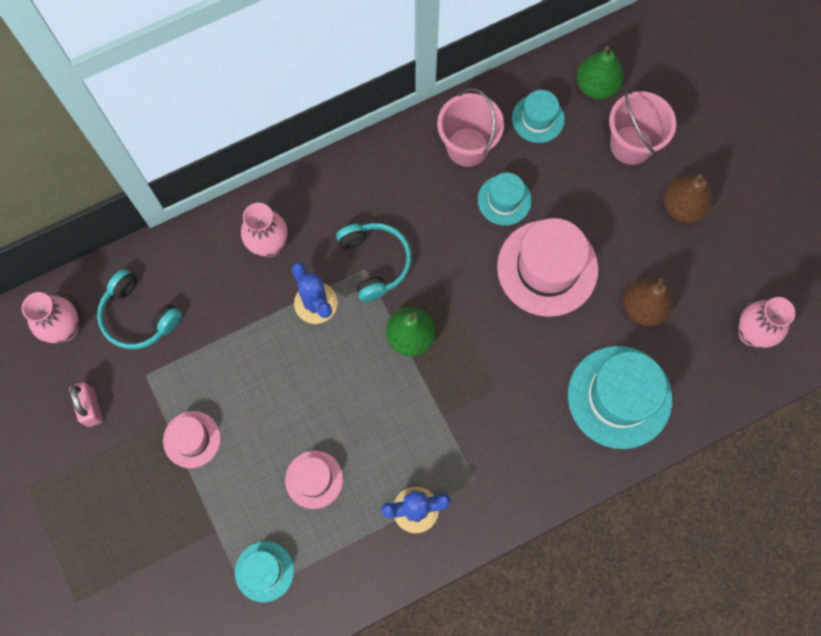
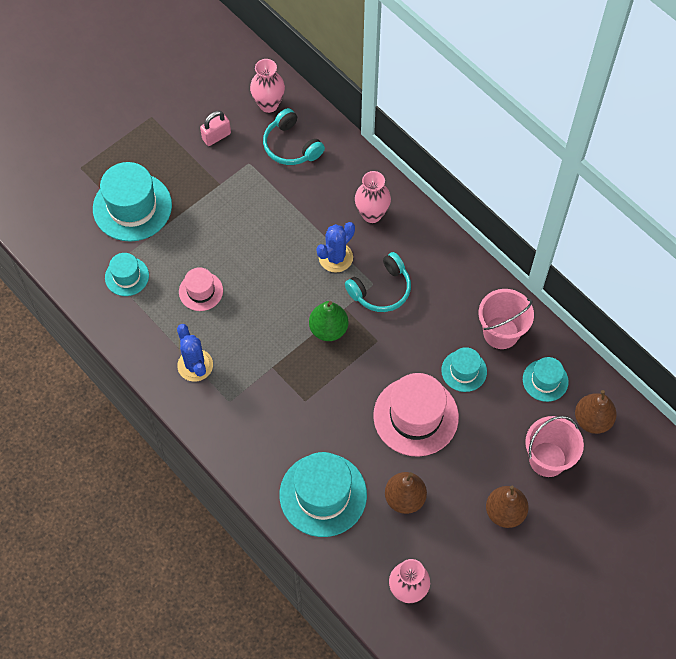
camera: 75 degrees right, 10 degrees down
turquoise headphones [97,269,182,349] -> turquoise headphones turned 60 degrees counterclockwise [263,108,325,165]
pink hat [163,411,221,468] -> none
green pear [577,46,624,99] -> brown pear [575,390,617,434]
none -> turquoise hat [93,162,172,242]

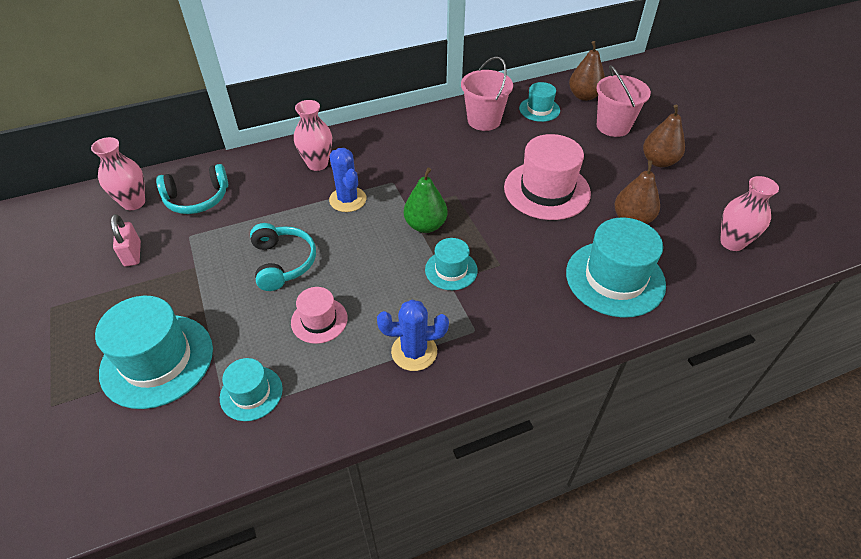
camera: 70 degrees left, 15 degrees down
turquoise headphones [345,252,411,312] -> turquoise headphones moved to [250,223,316,291]
turquoise hat [441,347,487,392] -> turquoise hat moved to [425,238,478,290]

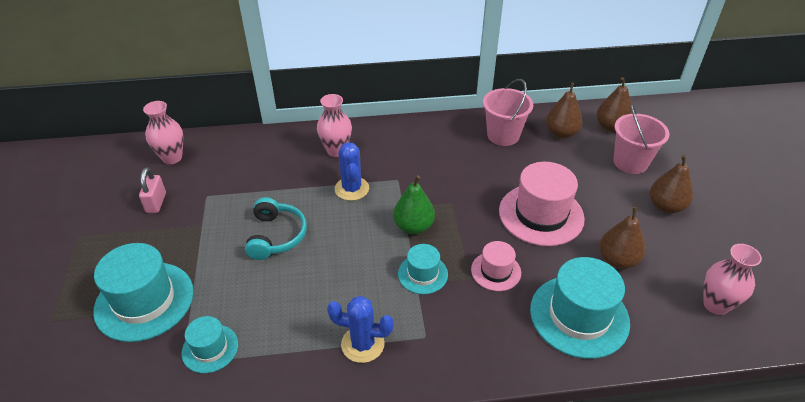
camera: 15 degrees right, 5 degrees down
turquoise headphones [156,164,228,214] -> none
pink hat [291,287,348,344] -> pink hat moved to [471,241,521,291]
turquoise hat [519,82,560,122] -> brown pear [546,83,582,139]

